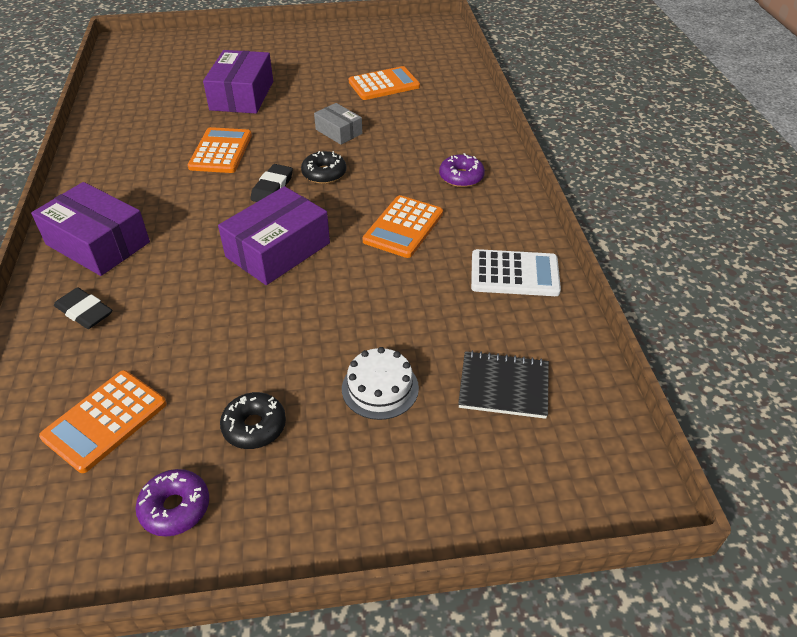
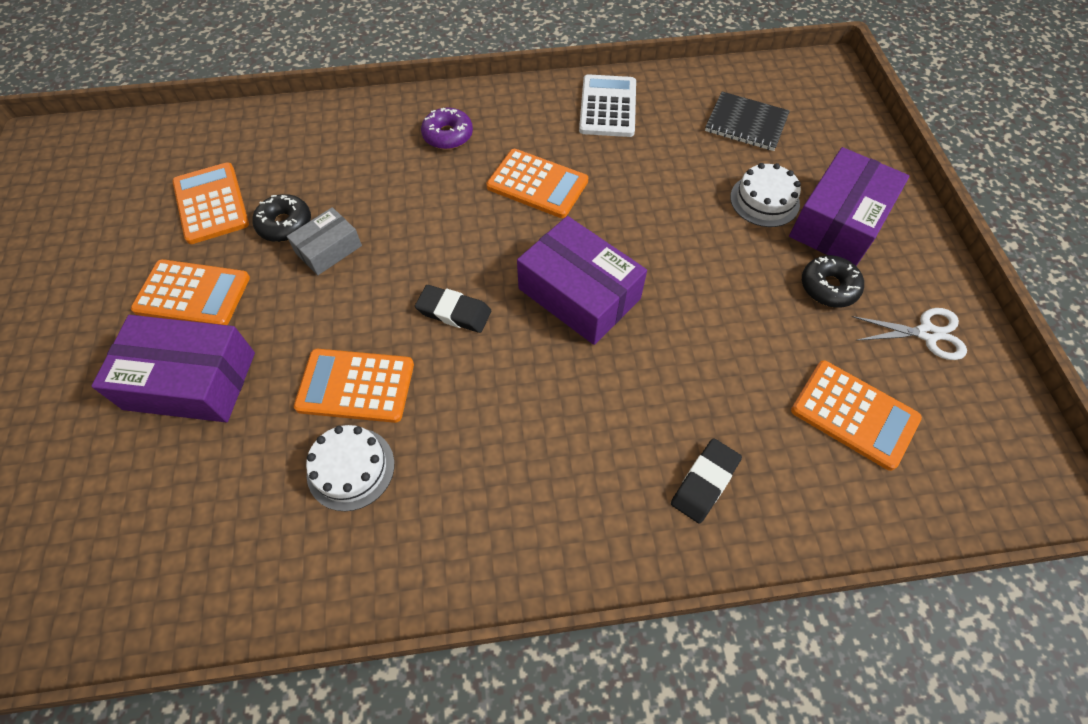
camera: 90 degrees left, 15 degrees up
purple box [31,182,150,276] -> purple box moved to [789,147,909,266]
purple donut [136,469,209,537] -> white scissors [852,308,967,360]
black donut [301,151,346,184] -> black donut moved to [252,194,311,242]
black notebook [458,350,549,419] -> black notebook turned 75 degrees counterclockwise [705,92,790,151]
none -> orange calculator [131,259,250,325]
none -> white cake [306,425,394,511]

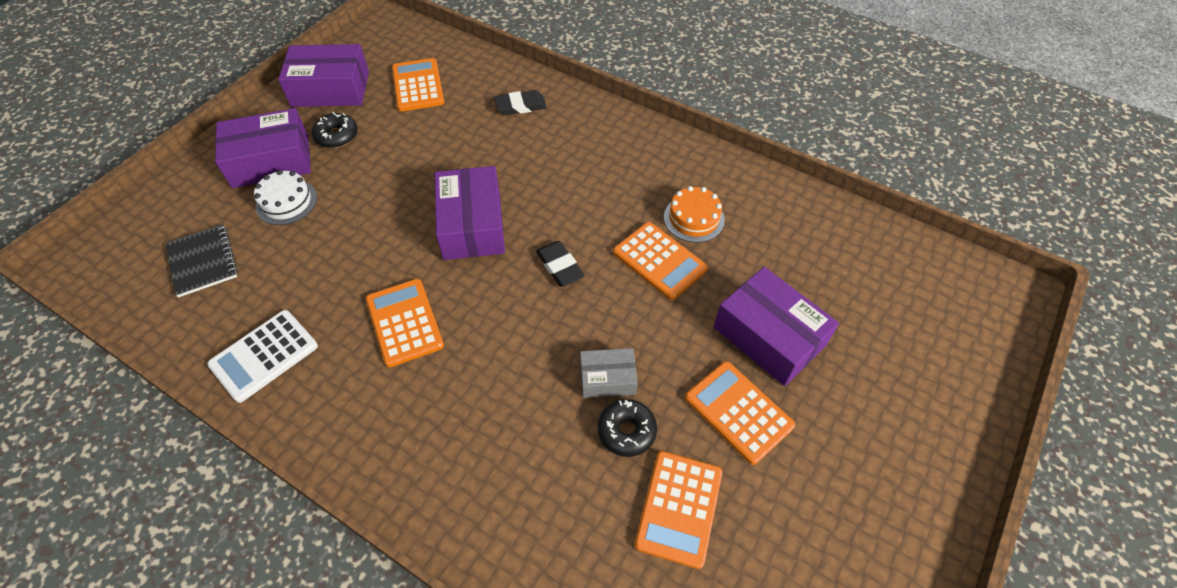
camera: 140 degrees left, 5 degrees down
white cake [306,425,394,511] -> orange cake [664,186,725,242]
purple donut [421,108,473,149] -> none
white scissors [852,308,967,360] -> purple box [278,44,369,107]

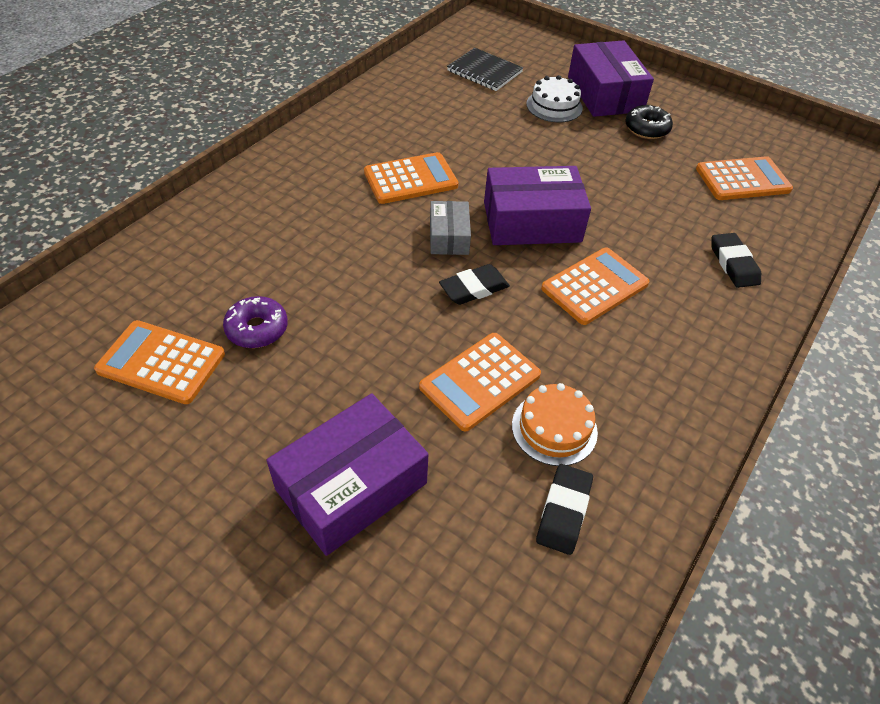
camera: 90 degrees right, 5 degrees down
black notebook [165,224,238,297] -> black notebook turned 60 degrees clockwise [447,48,523,91]
white calculator [207,310,318,403] -> none
purple box [278,44,369,107] -> none
grey box [580,348,638,398] -> grey box moved to [430,201,471,255]
black donut [598,399,657,457] -> purple donut [223,296,288,348]
orange calculator [685,361,795,465] -> orange calculator moved to [541,247,649,325]
none -> black eraser [536,464,593,555]

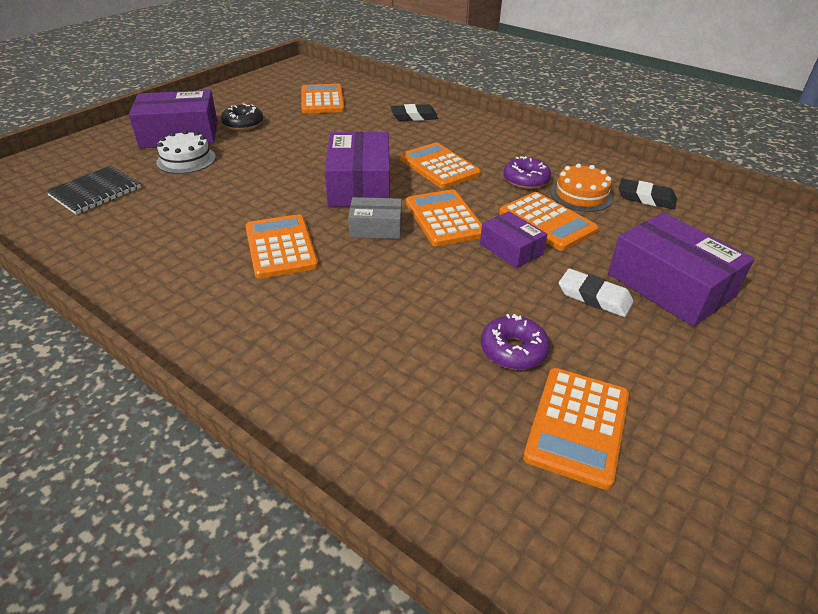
camera: 85 degrees left, 10 degrees down
black eraser [439,264,510,305] -> orange calculator [406,189,482,246]
none -> purple box [480,211,547,268]
none -> purple donut [503,156,551,189]
none -> white eraser [559,269,634,317]

